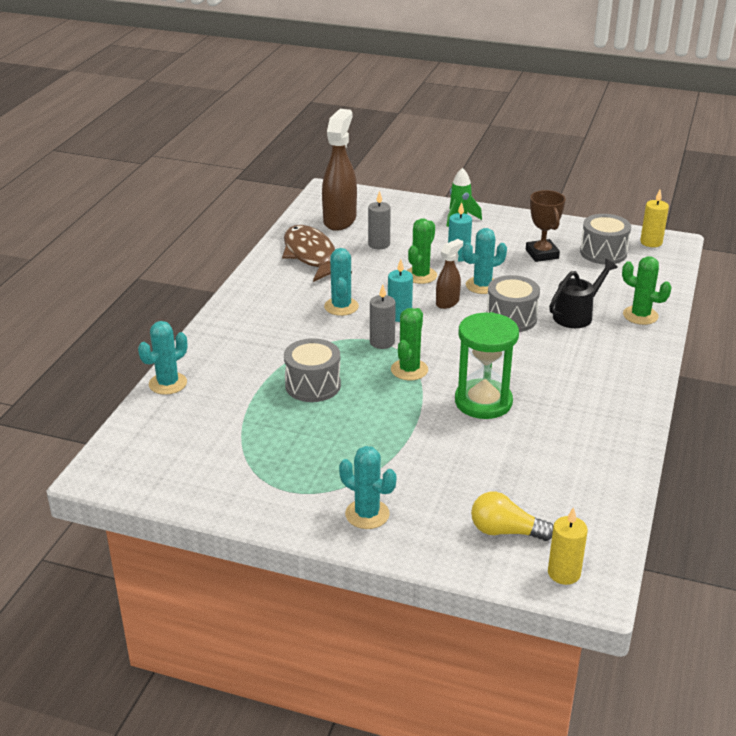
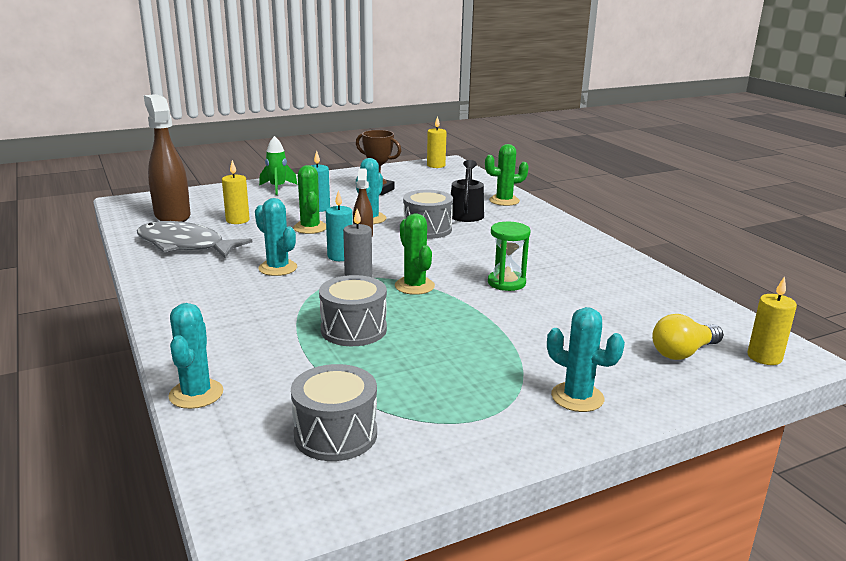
camera: 45 degrees left, 10 degrees down
brown fish [282,225,352,282] -> grey fish [137,221,252,258]
turquoise cactus [339,446,396,529] -> turquoise cactus turned 45 degrees clockwise [547,307,625,412]
grey candle [368,190,391,249] -> yellow candle [222,160,250,224]
green hourglass [455,312,519,419] -> green hourglass [488,222,531,291], size x0.65
grey drum [580,214,631,264] -> grey drum moved to [291,364,377,461]

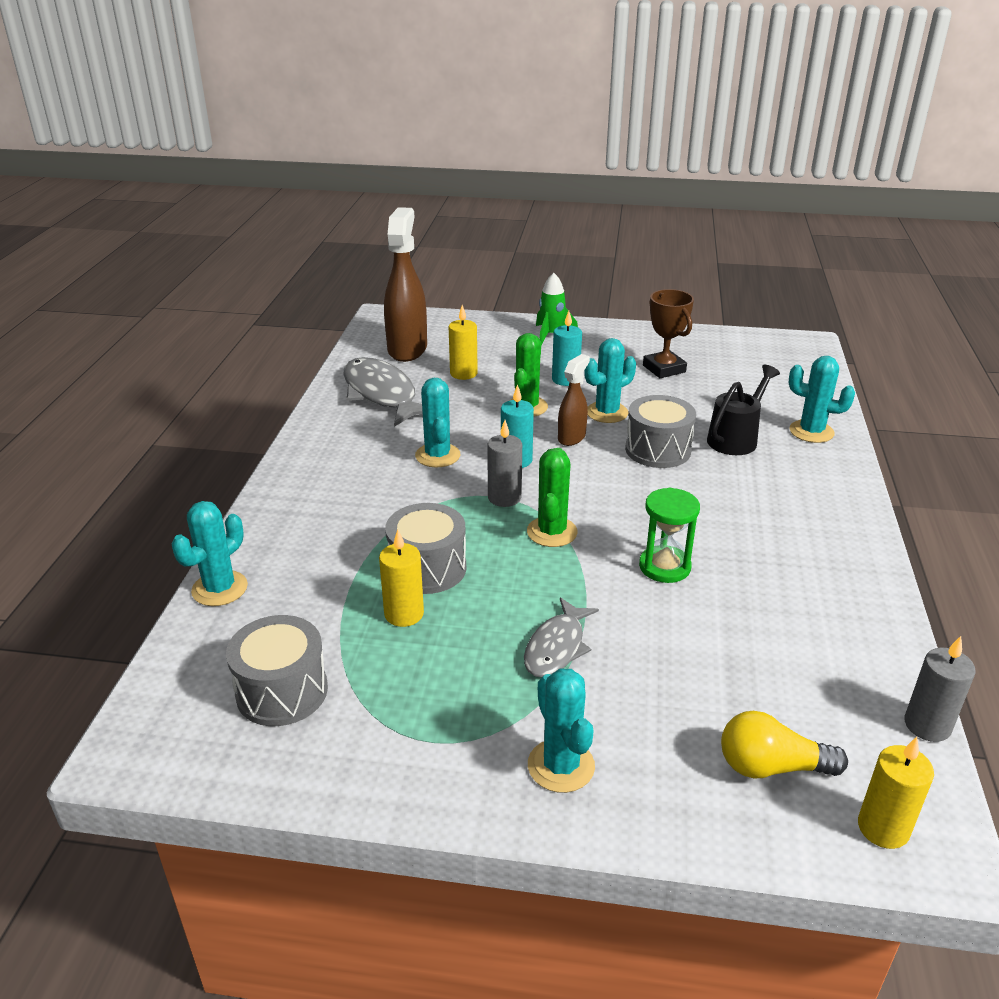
camera: 35 degrees right, 10 degrees up
yellow candle [427,116,447,168] -> yellow candle moved to [379,529,424,627]
green cactus [485,144,529,206] -> turquoise cactus [789,356,855,443]
none -> grey fish [524,597,599,677]
none -> grey candle [904,636,976,742]

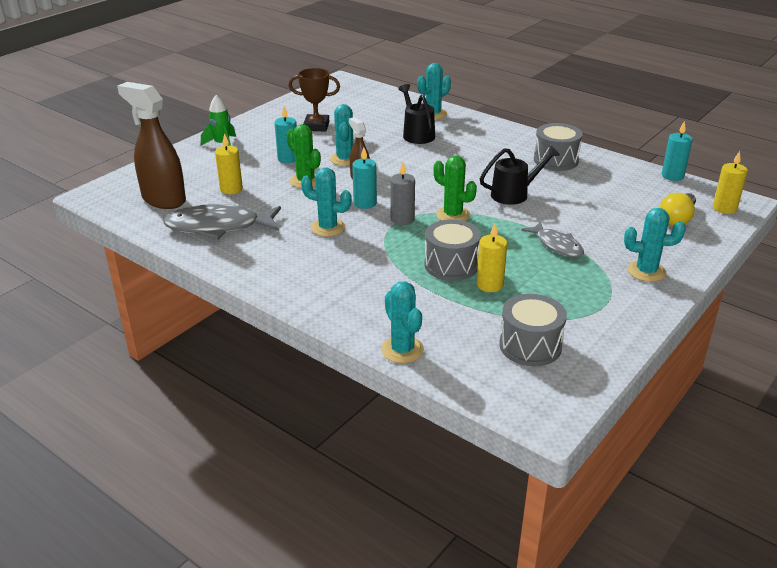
camera: 60 degrees left, 0 degrees up
grey drum [625,395,696,468] -> grey drum moved to [534,123,583,171]
green hourglass [639,488,700,583] -> black watering can [480,145,560,205]
grey candle [904,636,976,742] -> turquoise candle [662,121,693,181]

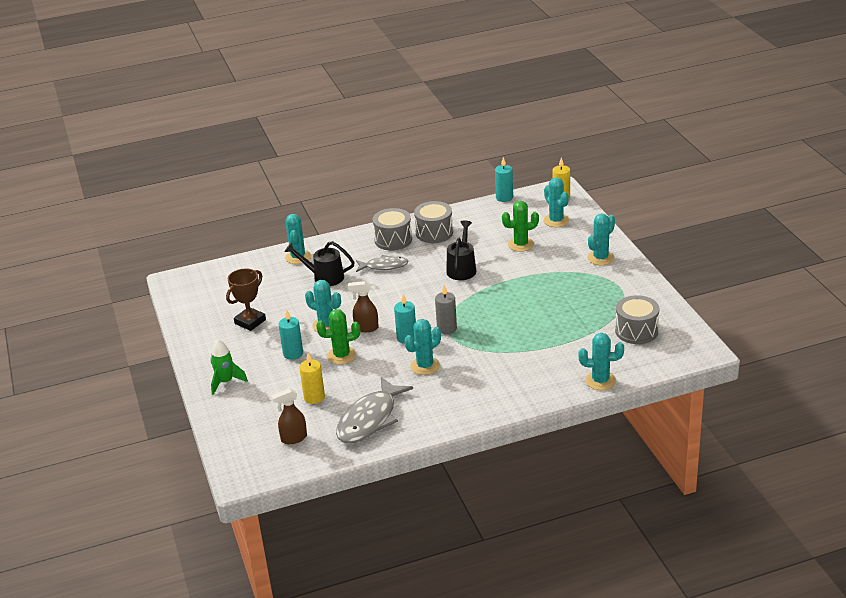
camera: 55 degrees left, 0 degrees up
brown spray bottle [117,82,186,209] -> brown spray bottle [271,388,307,444], size x0.54
grey drum [425,219,481,281] -> grey drum moved to [373,208,412,250]
green cactus [434,156,477,221] -> green cactus moved to [502,201,539,252]
yellow candle [477,223,507,292] -> none
grey fish [521,221,584,257] -> grey fish moved to [356,255,409,272]
yellow light bulb [660,193,696,226] -> turquoise cactus [543,177,569,227]

